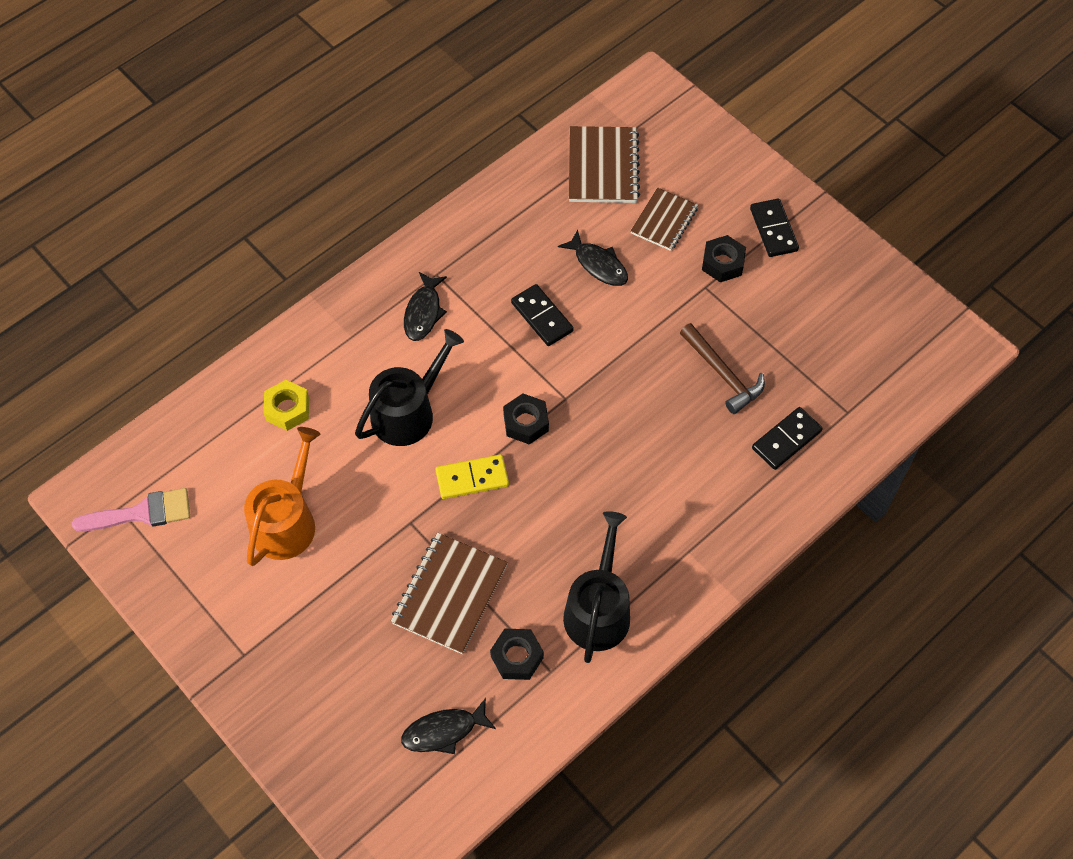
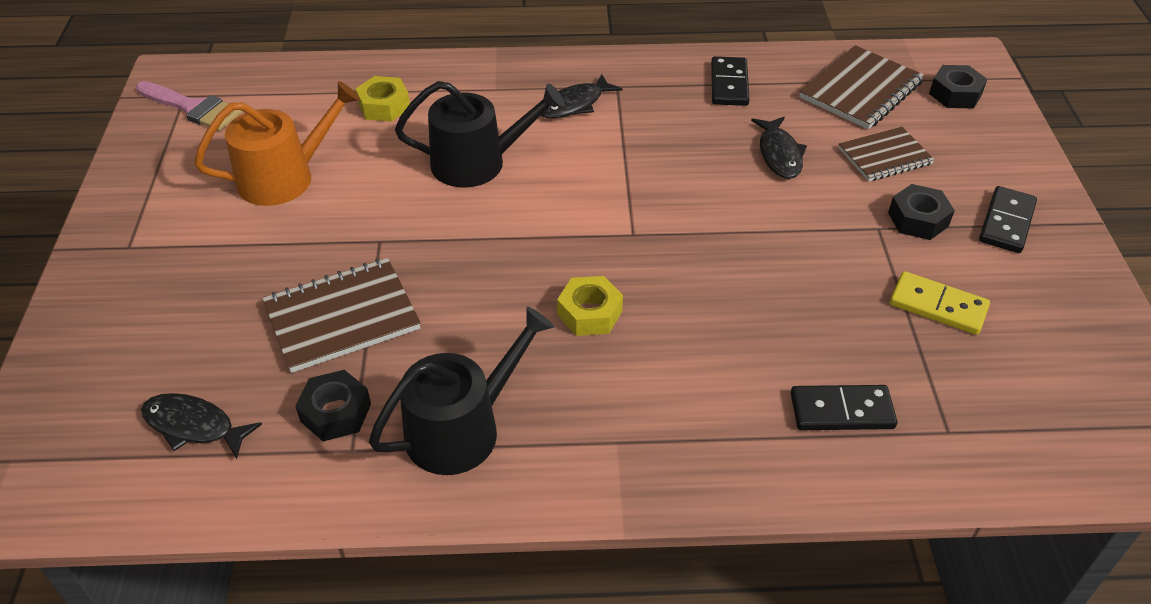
camera: 40 degrees right, 15 degrees down
yellow domino [436,454,509,499] -> yellow domino moved to [890,271,990,335]
black nut [503,393,549,445] -> black nut moved to [929,65,987,109]
black domino [511,284,574,346] -> black domino moved to [711,56,750,106]
brown hammer [680,323,765,414] -> none
none -> yellow nut [557,276,623,336]

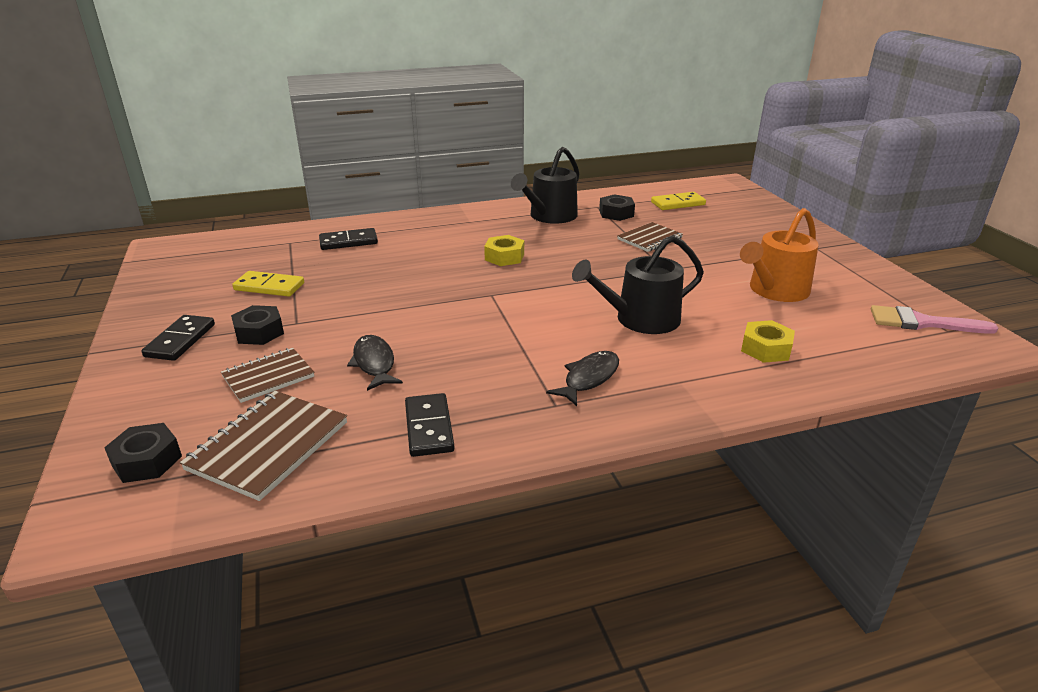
camera: 165 degrees right, 15 degrees down
black fish [141,393,262,459] -> yellow domino [651,192,706,210]
brown notebook [262,258,421,373] -> brown notebook [617,222,683,252], size x0.66

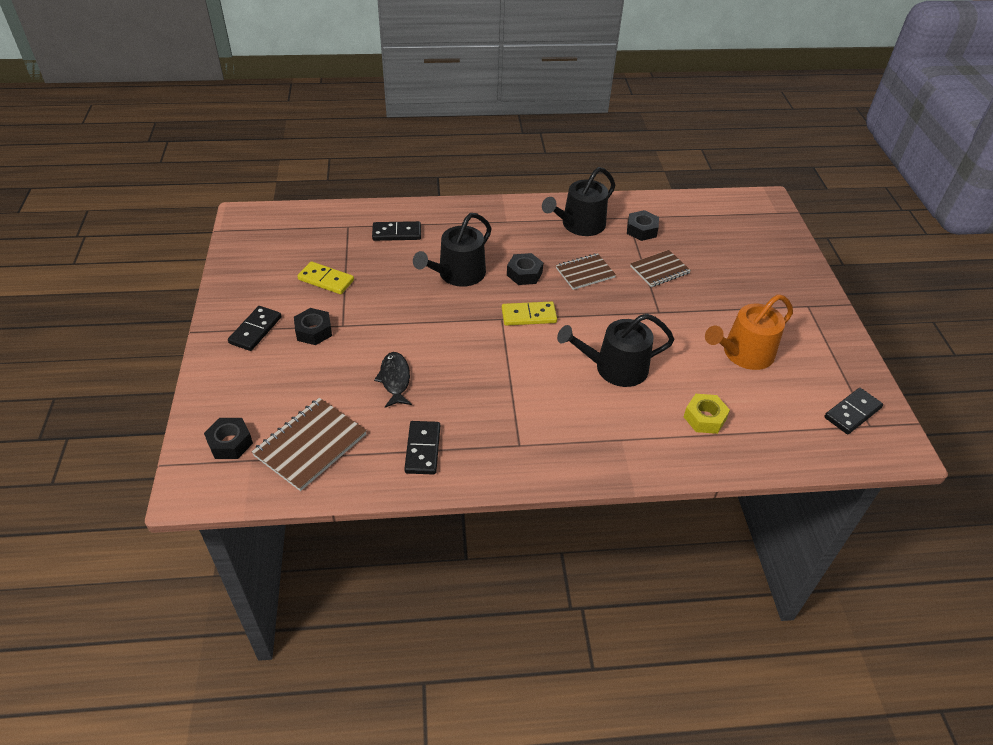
camera: 10 degrees right, 15 degrees up
brown notebook [221,348,314,403] -> brown notebook moved to [556,253,616,290]
yellow nut [484,235,524,266] -> black nut [507,253,543,285]
black fish [546,351,619,406] -> none
yellow domino [651,192,706,210] -> yellow domino moved to [502,301,557,326]
pink brush [871,305,998,334] -> black domino [824,388,883,434]
none -> black watering can [413,213,492,287]

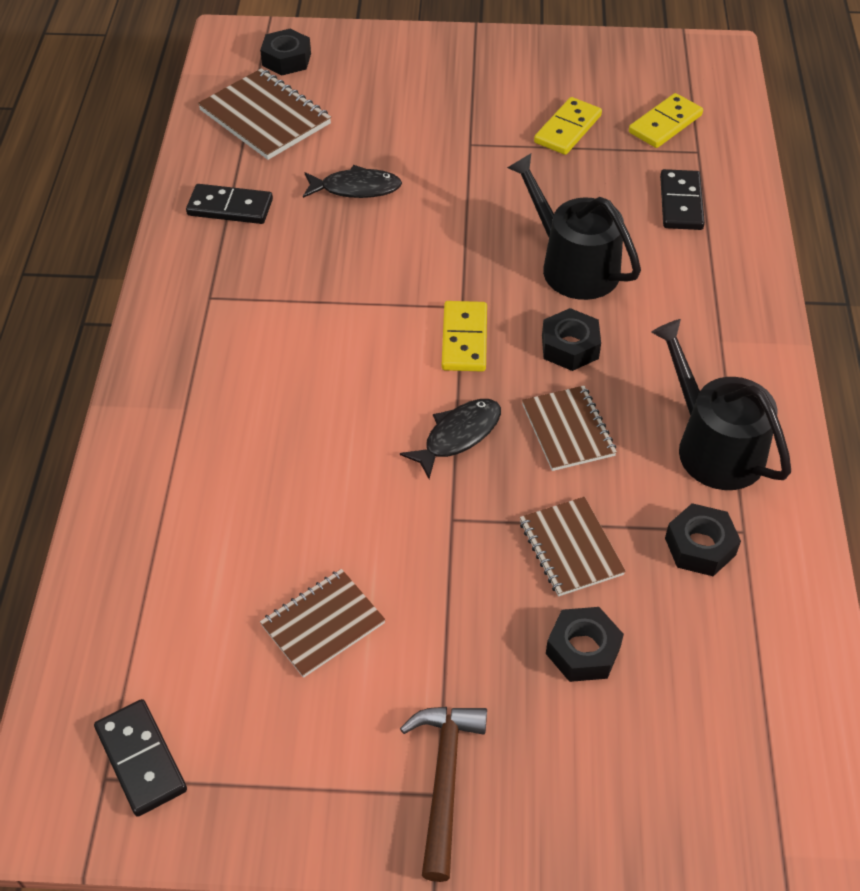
camera: 100 degrees right, 5 degrees up
black domino [228,306,281,351] -> none
black nut [294,308,332,345] -> black nut moved to [546,607,624,682]
black watering can [557,314,675,387] -> none
yellow nut [684,394,730,434] -> none
orange watering can [705,294,793,370] -> brown notebook [260,569,386,678]
none -> black fish [400,399,501,479]
none -> brown hammer [400,707,487,882]
none -> yellow domino [629,93,703,148]

